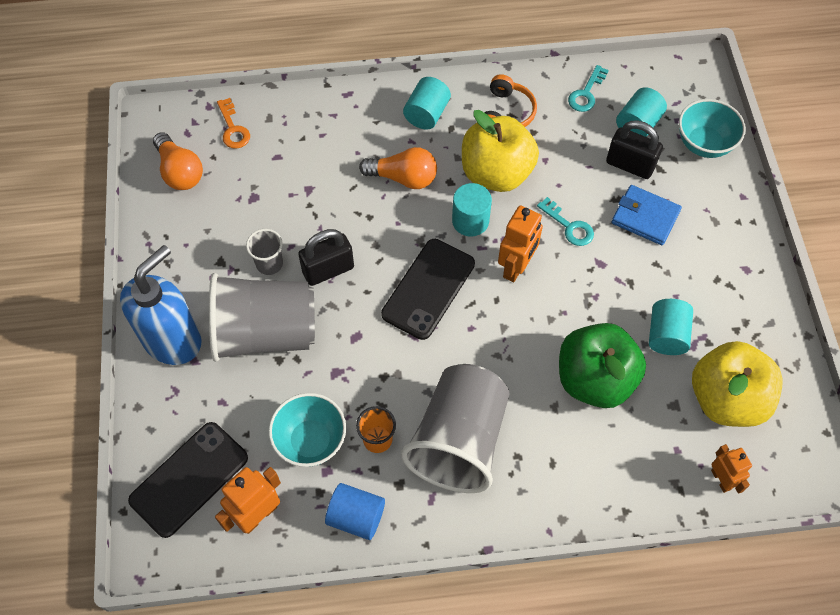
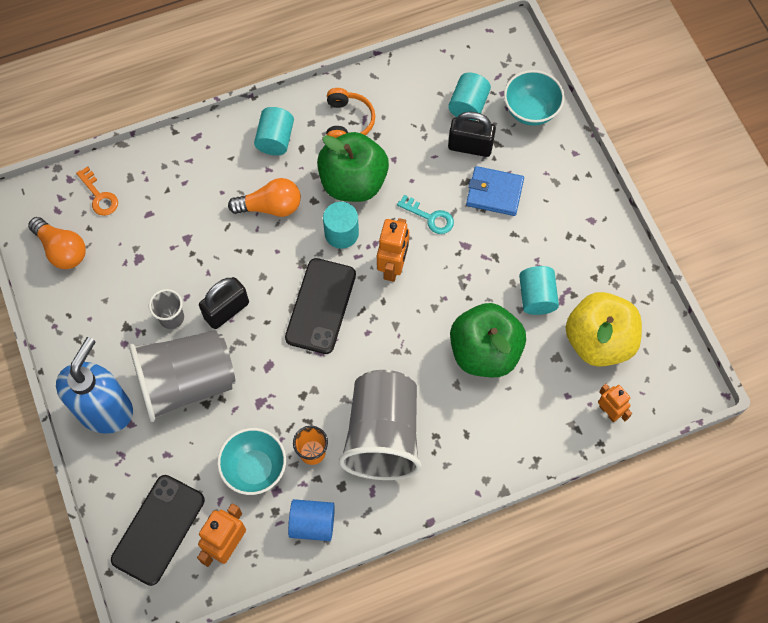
camera: 15 degrees left, 5 degrees up
yellow apple [462,110,539,192] -> green apple [317,132,389,202]
turquoise key [568,65,609,112] -> none

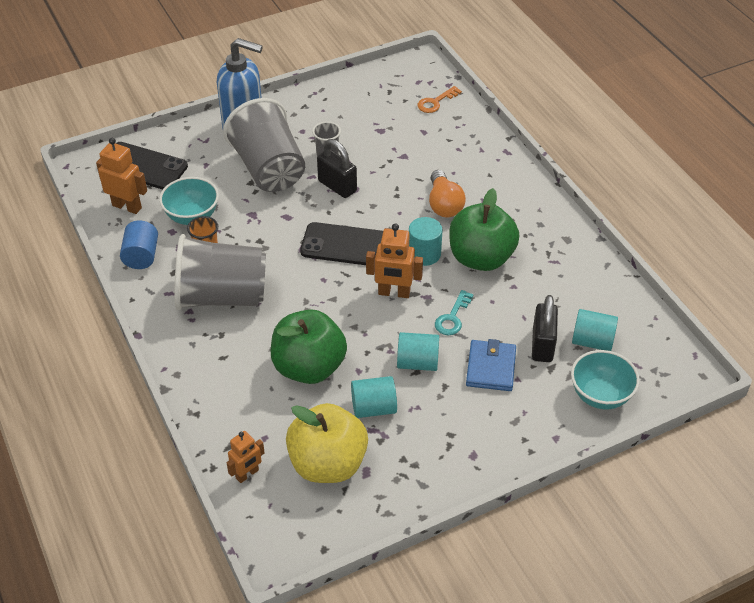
camera: 85 degrees right, 20 degrees down
orange light bulb [28,217,86,269] -> none
turquoise cylinder [254,107,294,155] -> turquoise cylinder moved to [397,332,439,371]
orange headphones [326,88,375,138] -> none

